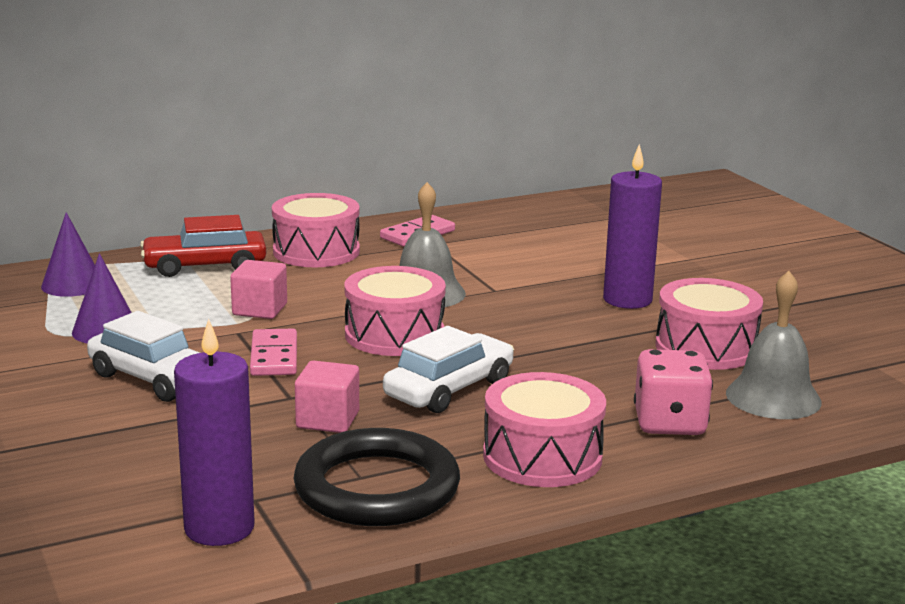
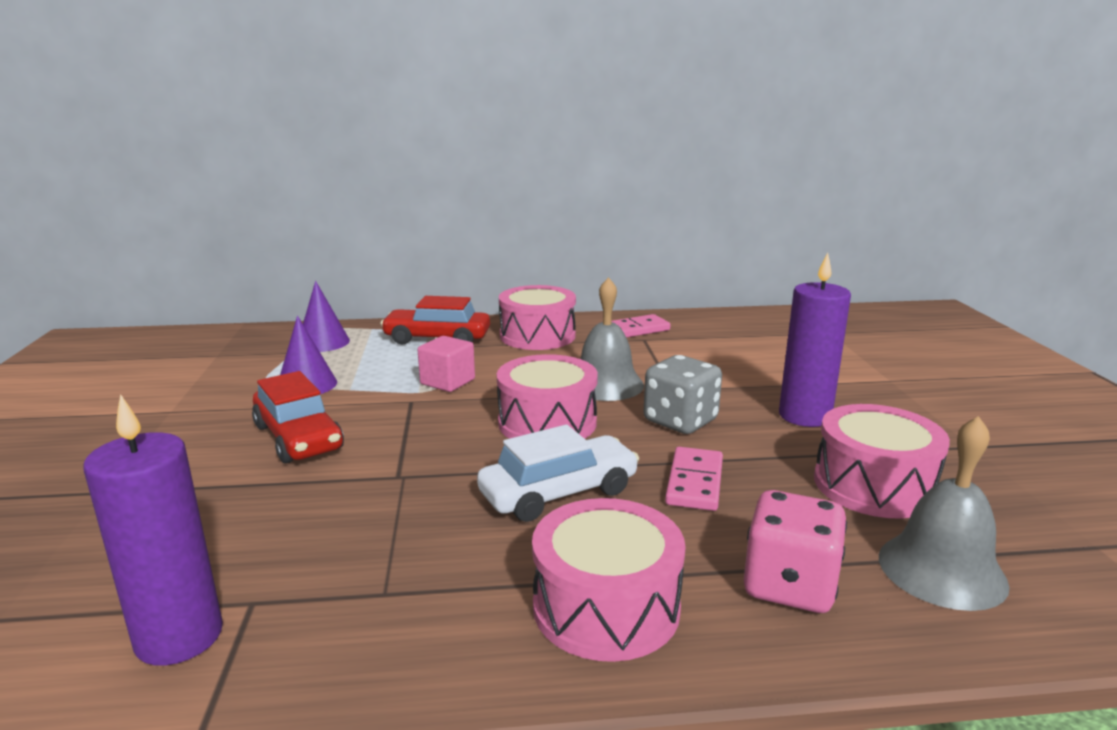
camera: 20 degrees right, 0 degrees up
white car [87,311,200,402] -> red car [252,371,344,463]
pink domino [250,329,297,376] -> pink domino moved to [665,447,723,511]
black ring [294,428,460,526] -> none
pink cube [295,360,359,433] -> none
none -> grey dice [644,355,722,434]

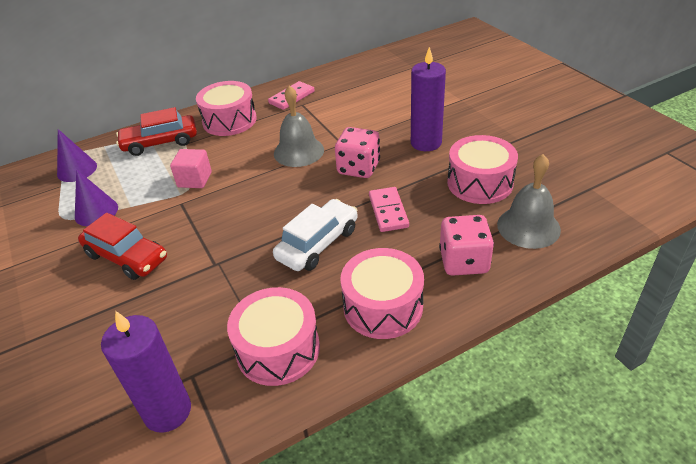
camera: 20 degrees left, 20 degrees up
pink drum [497,354,598,439] -> pink drum moved to [227,287,320,386]
grey dice [644,355,722,434] -> pink dice [335,127,380,178]

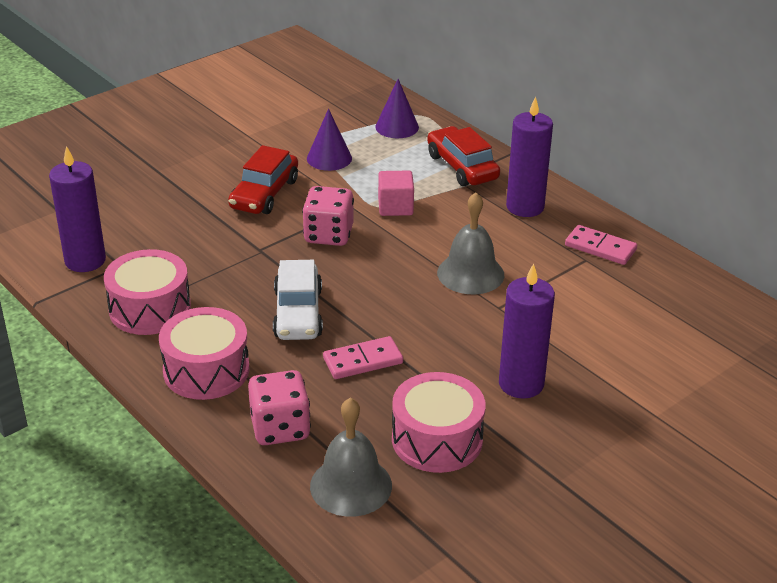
camera: 75 degrees right, 5 degrees down
pink drum [196,81,257,136] -> purple candle [506,96,553,217]
white car [273,199,358,271] -> white car turned 60 degrees clockwise [273,260,323,340]
pink dice [335,127,380,178] -> pink dice moved to [302,186,354,246]

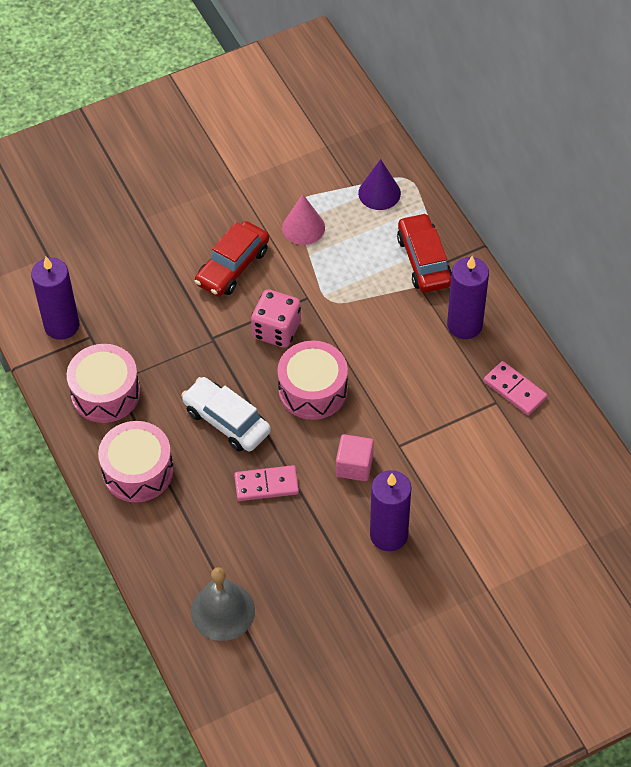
camera: 15 degrees right, 20 degrees up
pink dice [248,370,311,445] -> none
white car [273,260,323,340] -> white car turned 120 degrees clockwise [181,377,271,452]
purple cone [307,109,352,171] -> pink cone [282,194,325,245]
pink cube [378,171,414,216] -> pink cube moved to [336,434,374,481]
pink drum [392,372,486,473] -> pink drum moved to [278,341,348,420]
grey bell [437,192,504,294] -> none

